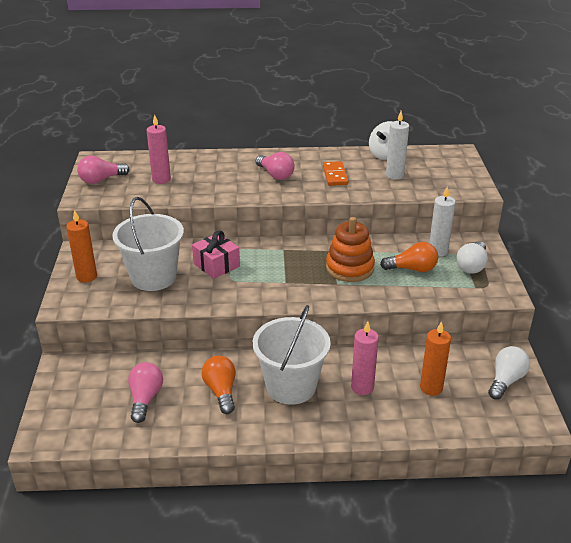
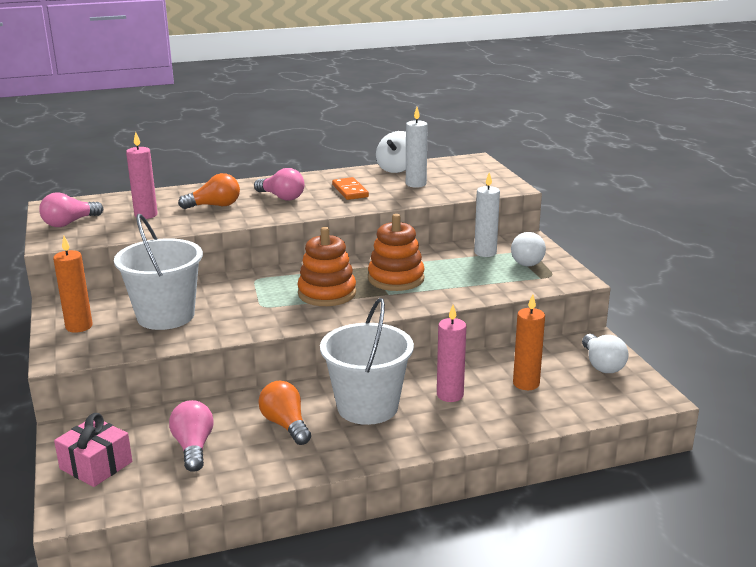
camera: 15 degrees left, 10 degrees down
pink gift [192,231,240,279] -> pink gift moved to [54,413,132,487]
orange light bulb [380,242,438,272] -> orange light bulb moved to [178,173,240,209]
white light bulb [488,346,530,400] -> white light bulb turned 150 degrees clockwise [582,334,629,373]
none -> orange stacking toy [297,227,356,306]

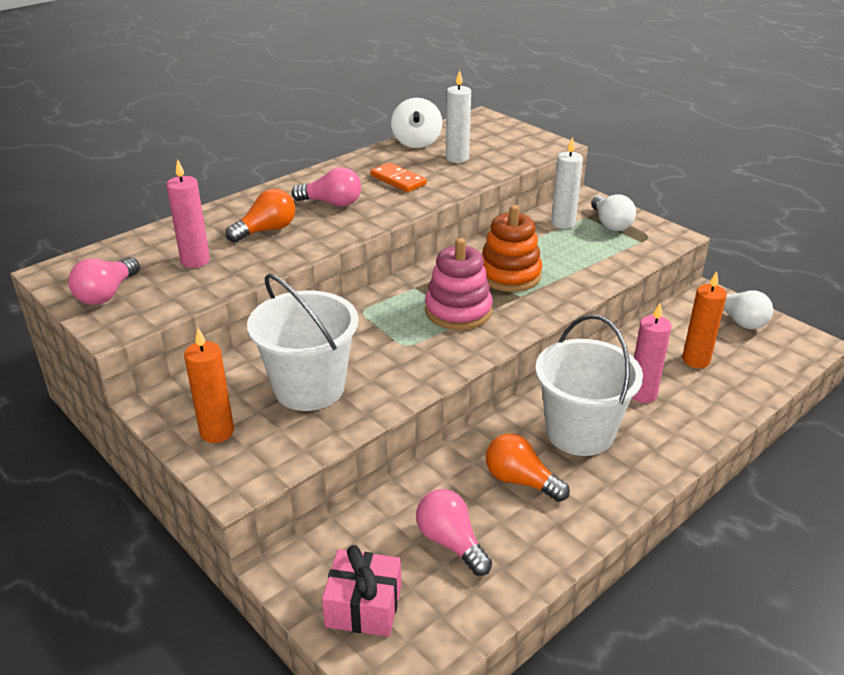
camera: 25 degrees left, 10 degrees up
orange stacking toy [297,227,356,306] -> pink stacking toy [425,238,493,330]

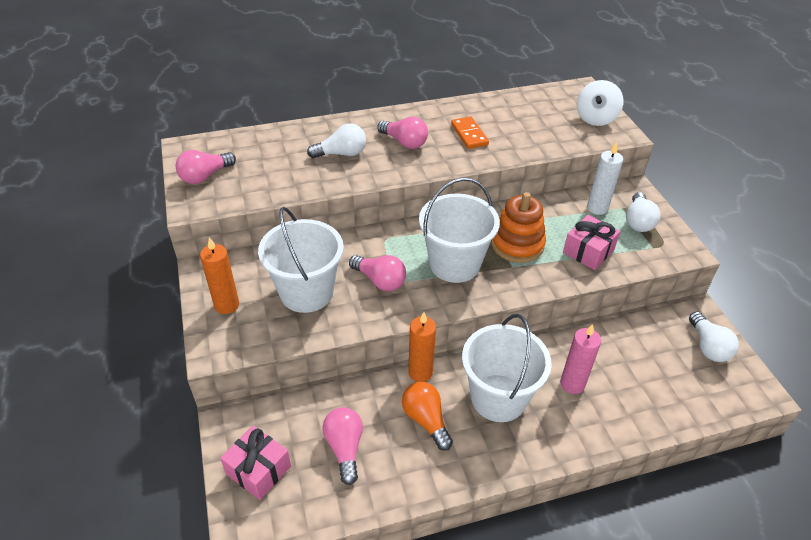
camera: 25 degrees right, 10 degrees up
pink candle [166,159,210,268] -> none
orange light bulb [226,188,295,243] -> white light bulb [307,123,366,158]
white spinning top [391,98,442,148] -> white spinning top moved to [577,80,623,126]
pink stacking toy [425,238,493,330] -> white bucket [419,177,500,283]
white candle [446,70,471,163] -> none
orange candle [682,271,727,368] -> orange candle moved to [408,312,436,382]
none -> pink light bulb [349,255,406,291]
none -> pink gift [563,215,620,270]

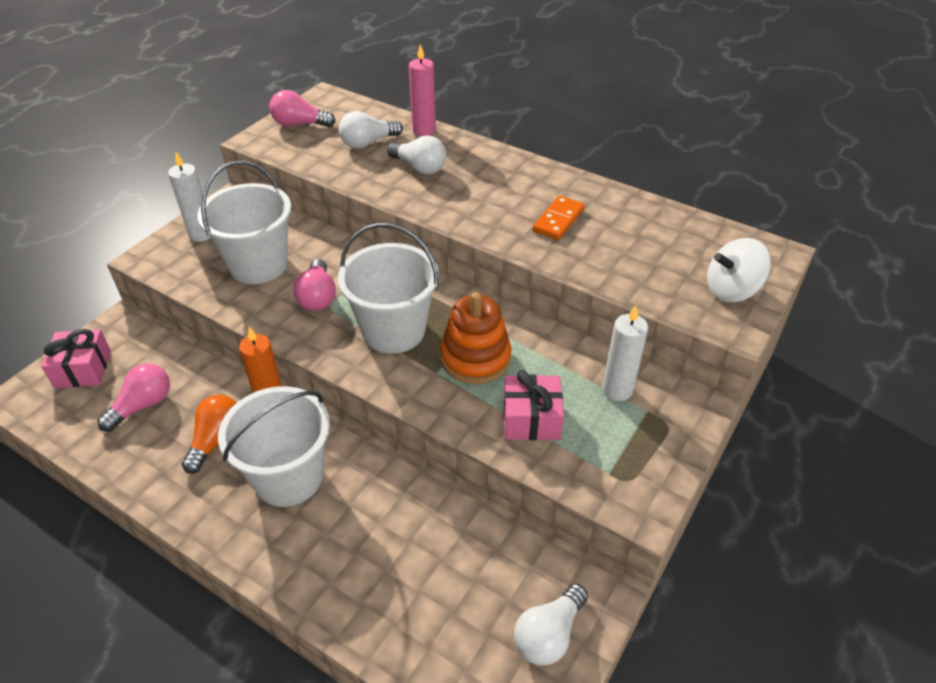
camera: 50 degrees right, 0 degrees up
orange candle [200,237,239,314] -> white candle [168,152,211,242]
pink light bulb [377,117,428,149] -> none
pink candle [560,324,601,394] -> pink candle moved to [409,44,436,136]
white light bulb [626,192,661,232] -> white light bulb moved to [339,111,403,149]

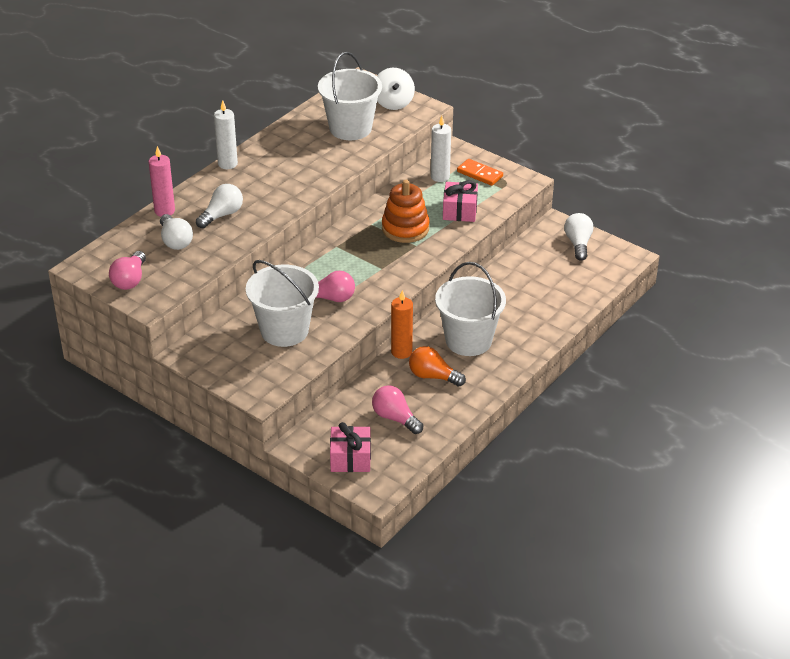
camera: 85 degrees left, 5 degrees down
white candle [168,152,211,242] -> white candle moved to [214,100,238,169]
white bucket [338,223,439,354] -> white bucket moved to [318,52,382,140]
white light bulb [514,584,588,666] -> white light bulb turned 135 degrees counterclockwise [564,213,593,261]
orange domino [532,196,585,240] -> orange domino moved to [457,159,503,186]

